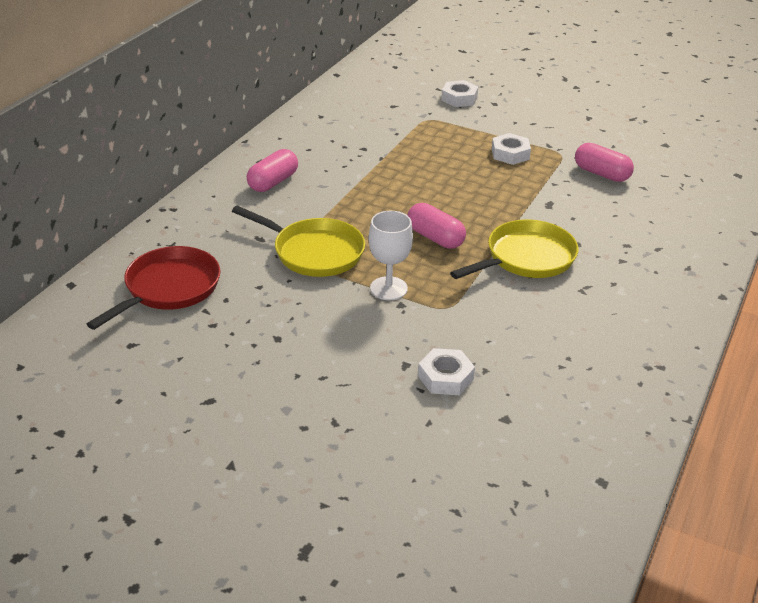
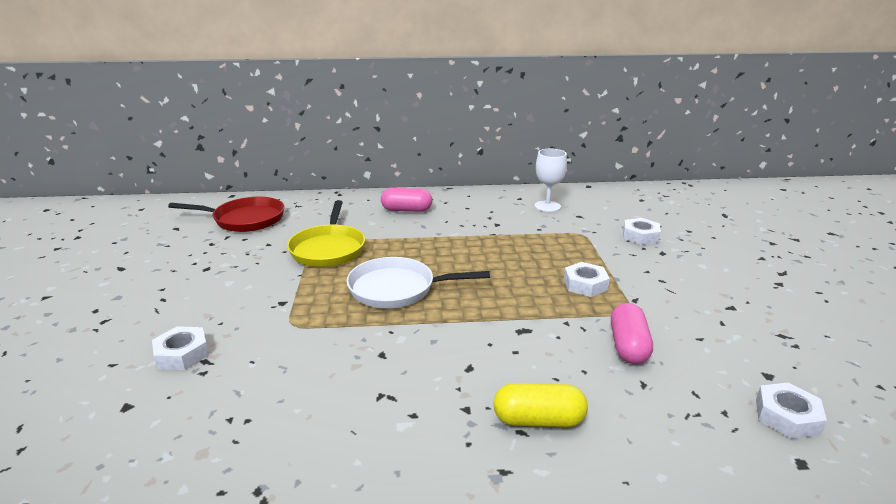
camera: 60 degrees right, 10 degrees down
white goblet [369,211,413,300] -> white goblet moved to [535,149,567,212]
pink capsule [407,203,466,249] -> white pan [346,257,490,309]
yellow pan [450,219,578,279] -> none
none -> yellow capsule [493,383,588,427]
none -> white nut [756,382,827,439]

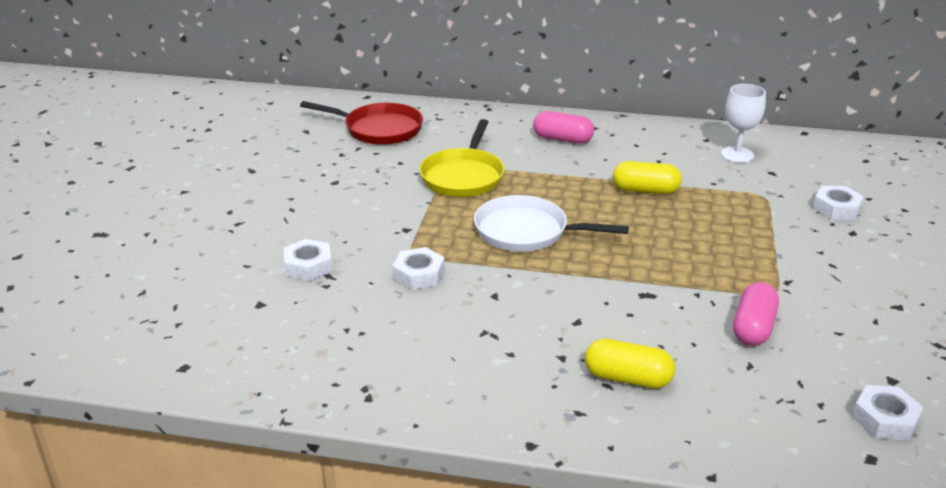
camera: 15 degrees right, 5 degrees up
white nut [564,262,610,297] -> white nut moved to [392,247,445,290]
none -> yellow capsule [613,161,682,194]

